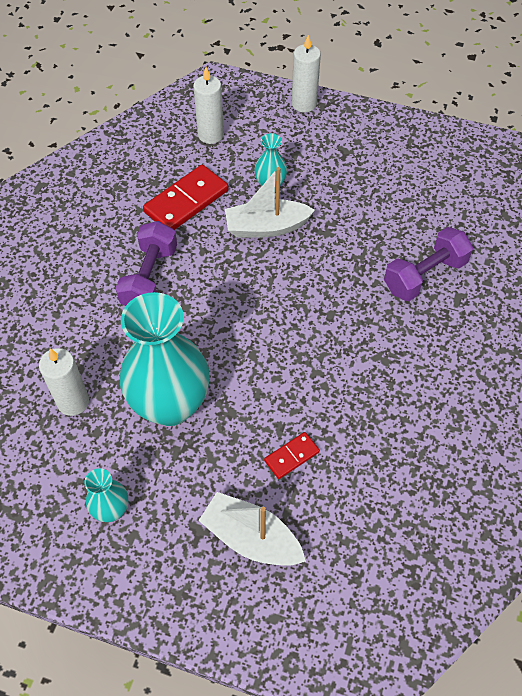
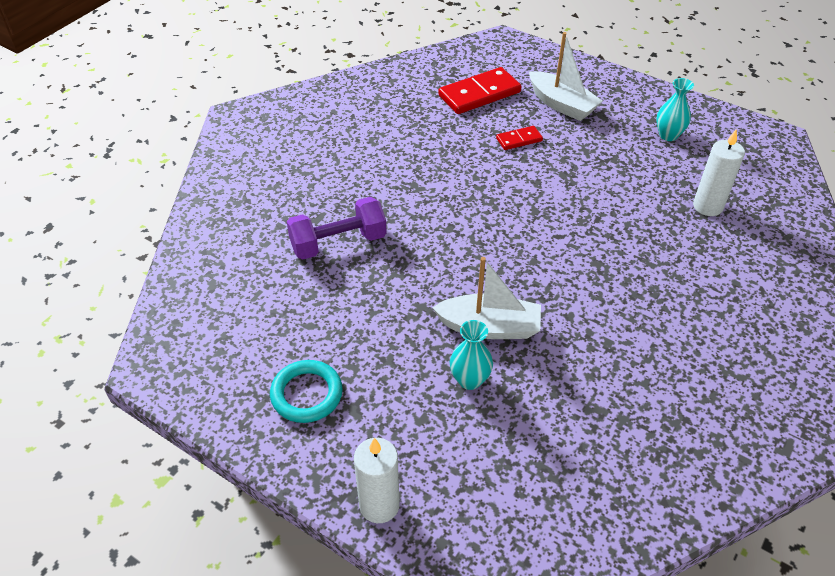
camera: 165 degrees left, 10 degrees down
purple dumbbell [116,221,177,306] -> none
turquoise vase [120,292,210,426] -> none
red domino [143,165,229,230] -> red domino moved to [438,67,522,114]
white candle [193,67,224,144] -> none
none -> turquoise ring [270,360,343,423]

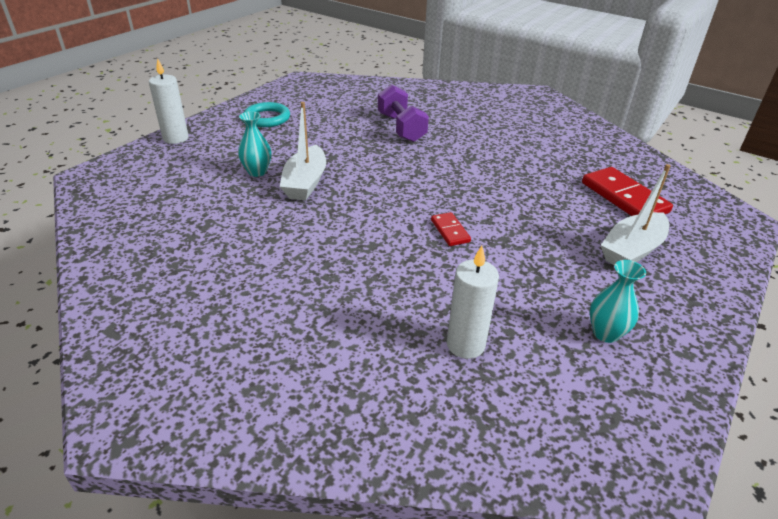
camera: 90 degrees right, 10 degrees down
red domino [496,126,543,150] -> red domino moved to [431,212,471,246]

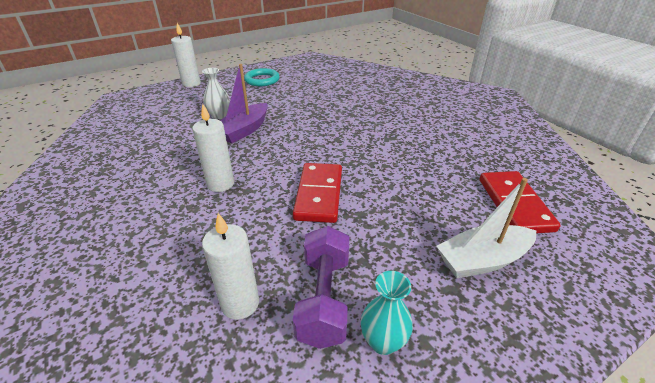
camera: 25 degrees right, 0 degrees up
turquoise vase [238,111,271,177] -> white vase [202,68,230,119]
white boat [280,102,326,200] -> purple boat [220,64,268,143]
purple dumbbell [378,84,429,142] -> purple dumbbell moved to [293,226,349,349]
red domino [431,212,471,246] -> red domino [293,163,342,223], size x1.90
none -> white candle [192,104,234,192]

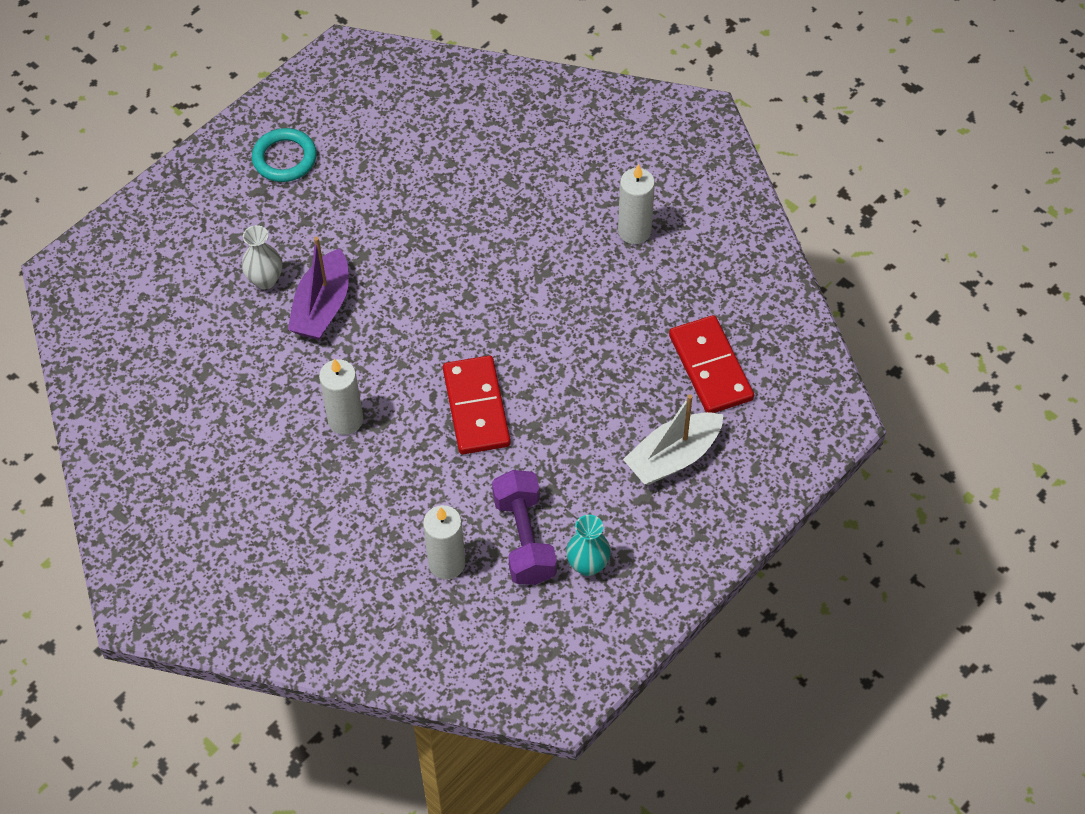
camera: 15 degrees left, 20 degrees up
white candle [171,23,201,87] -> white candle moved to [618,164,655,244]

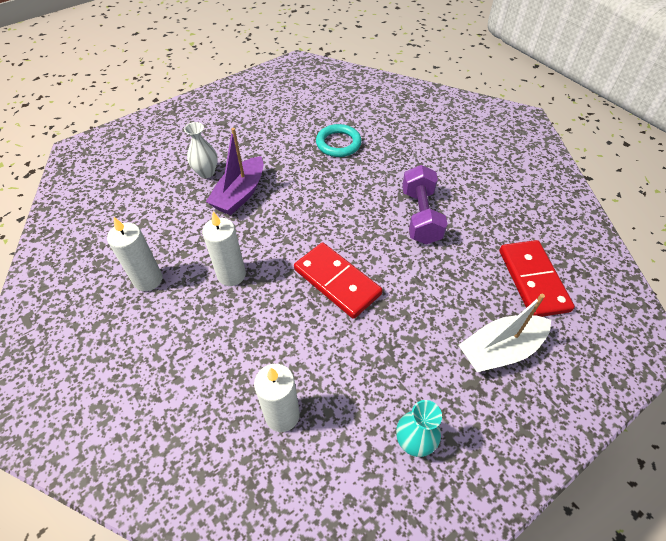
camera: 10 degrees right, 5 degrees down
turquoise ring [252,128,317,182] -> turquoise ring moved to [316,124,362,157]
red domino [443,356,511,454] -> red domino turned 45 degrees counterclockwise [294,243,382,319]
purple dumbbell [492,470,557,585] -> purple dumbbell moved to [402,165,448,245]
white candle [618,164,655,244] -> white candle moved to [107,217,162,291]

